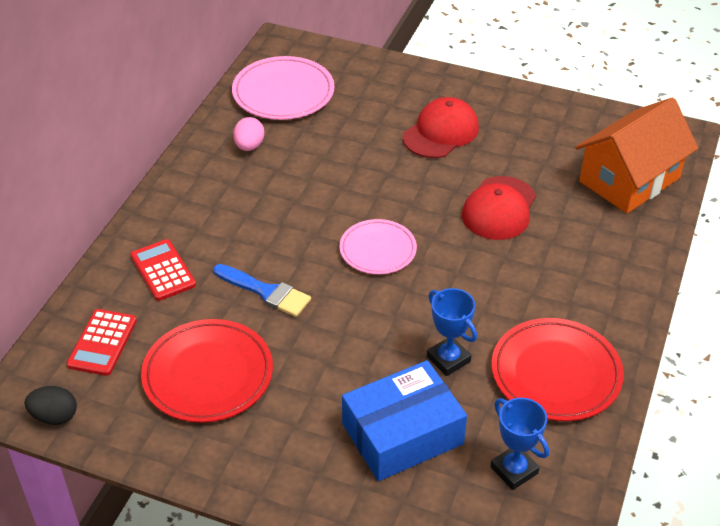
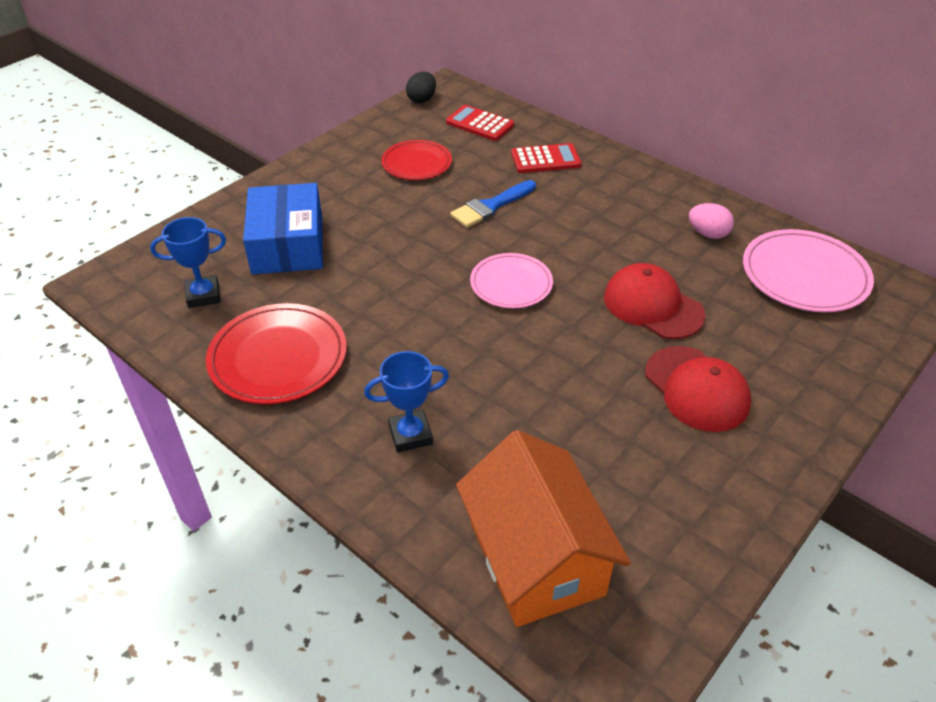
camera: 110 degrees right, 0 degrees up
red plate [141,319,273,423] -> red plate [382,140,452,180], size x0.65
blue trophy [427,288,477,376] -> blue trophy moved to [364,351,449,452]
red cap [462,176,536,240] -> red cap moved to [604,263,705,339]

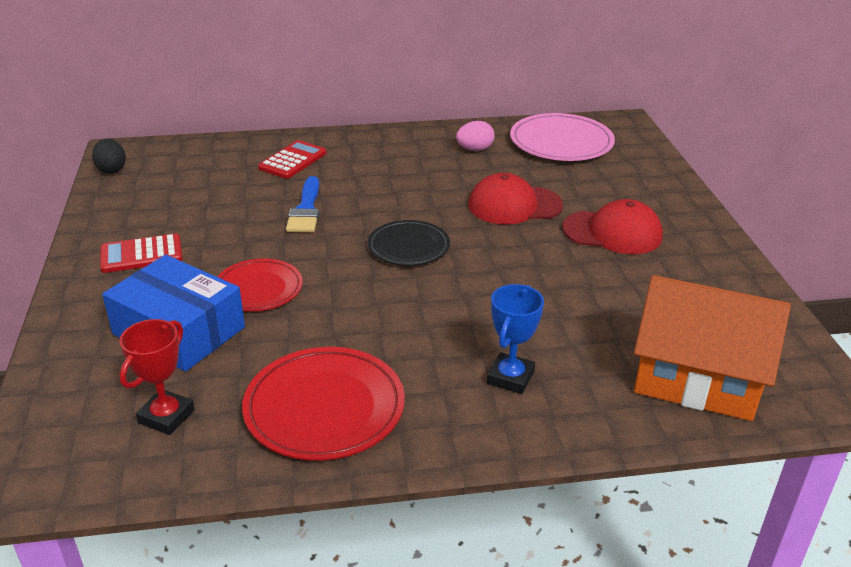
camera: 50 degrees left, 10 degrees down
blue trophy [150,217,226,308] -> red trophy [119,319,195,435]
red plate [382,140,452,180] -> red plate moved to [217,259,303,311]
red calculator [446,105,514,141] -> red calculator moved to [100,234,183,273]
pink plate [470,253,553,308] -> black plate [368,220,450,266]

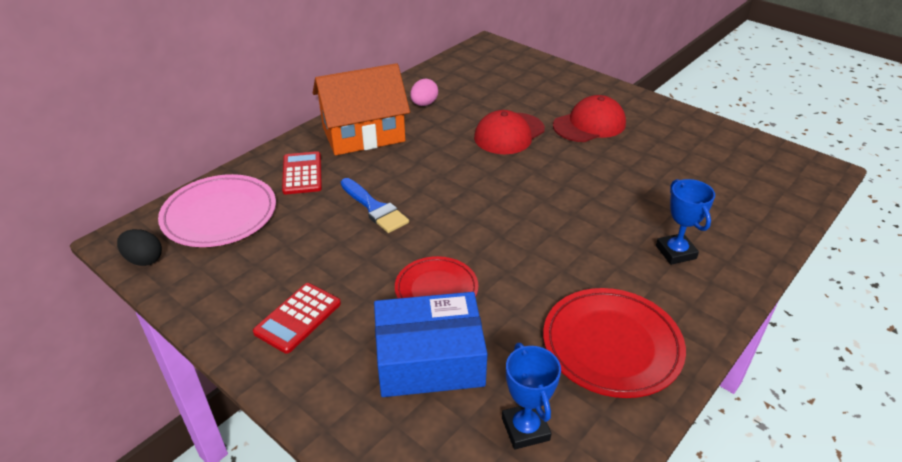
camera: 40 degrees left, 5 degrees up
red trophy [119,319,195,435] -> blue trophy [502,343,561,449]
black plate [368,220,450,266] -> none
pink plate [510,113,615,161] -> pink plate moved to [158,174,276,247]
orange house [634,275,791,421] -> orange house moved to [313,63,410,155]

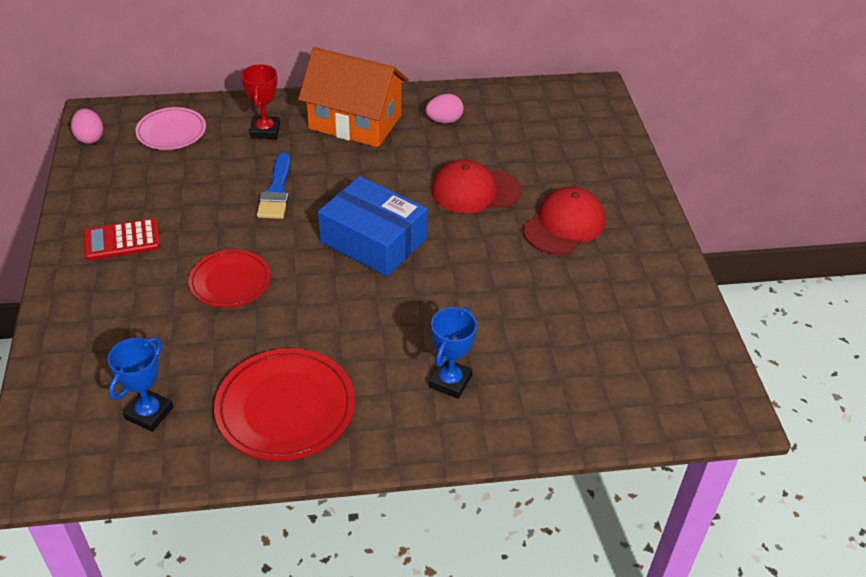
camera: 40 degrees right, 5 degrees up
black egg [117,229,162,266] -> pink egg [71,109,103,144]
pink plate [158,174,276,247] -> pink plate [135,107,206,150], size x0.65
red calculator [282,151,322,194] -> red trophy [241,64,280,139]
blue box [374,292,487,397] -> blue box moved to [318,176,428,277]
red cap [553,95,626,142] -> red cap turned 60 degrees counterclockwise [523,187,605,255]

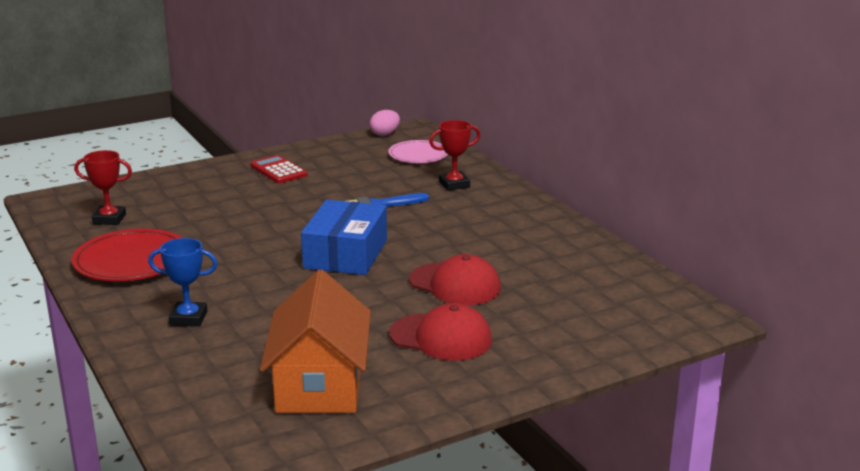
camera: 70 degrees right, 20 degrees down
blue trophy [107,337,173,432] -> red trophy [74,150,132,225]
red plate [188,249,271,308] -> none
orange house [298,47,409,147] -> orange house moved to [260,270,371,413]
pink egg [426,94,464,124] -> none
red cap [431,159,521,213] -> red cap turned 150 degrees clockwise [409,254,501,305]

